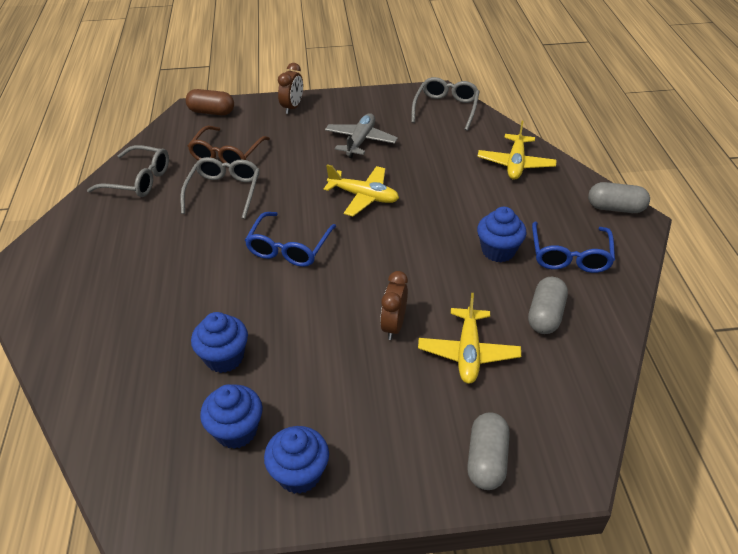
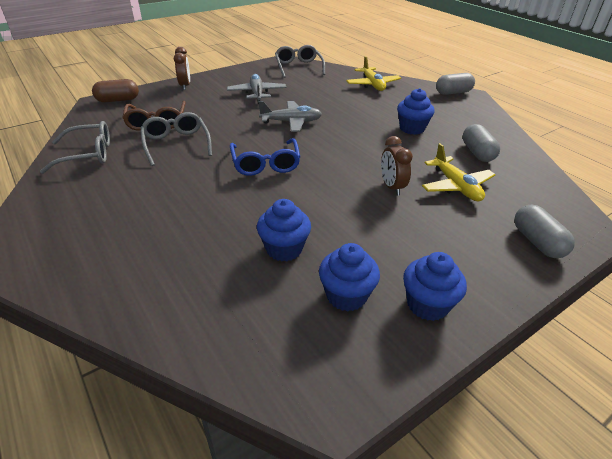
camera: 30 degrees left, 5 degrees down
yellow plane [324,164,399,216] -> grey plane [258,101,322,132]
blue glasses [532,222,615,273] -> none

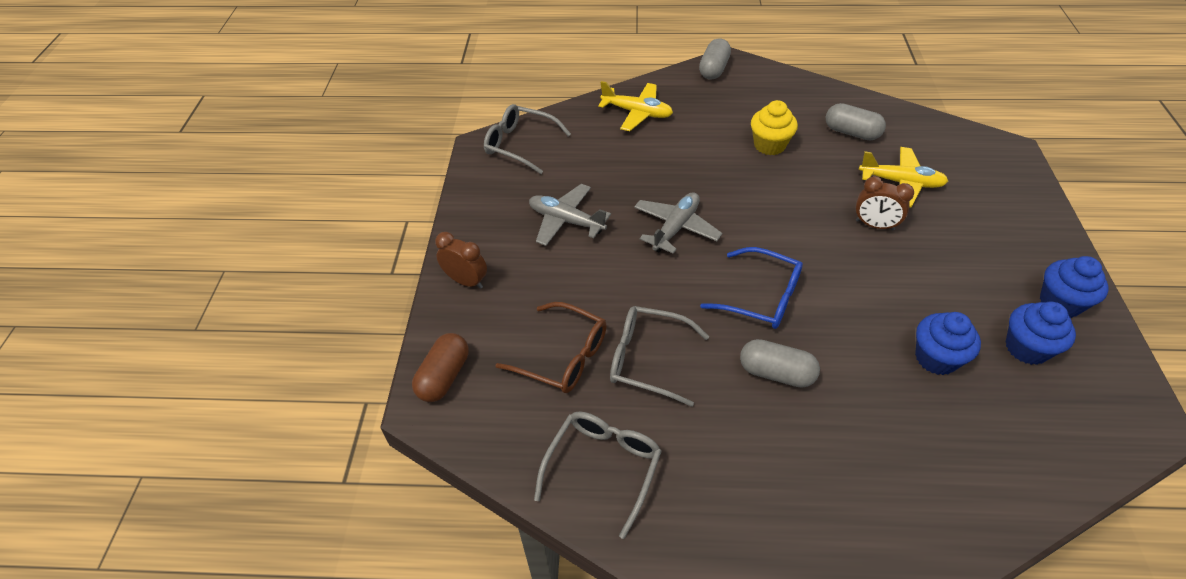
camera: 50 degrees left, 10 degrees up
blue cupcake [397,88,435,135] -> yellow cupcake [751,100,798,155]
grey capsule [514,205,575,258] -> grey capsule moved to [740,339,820,388]

